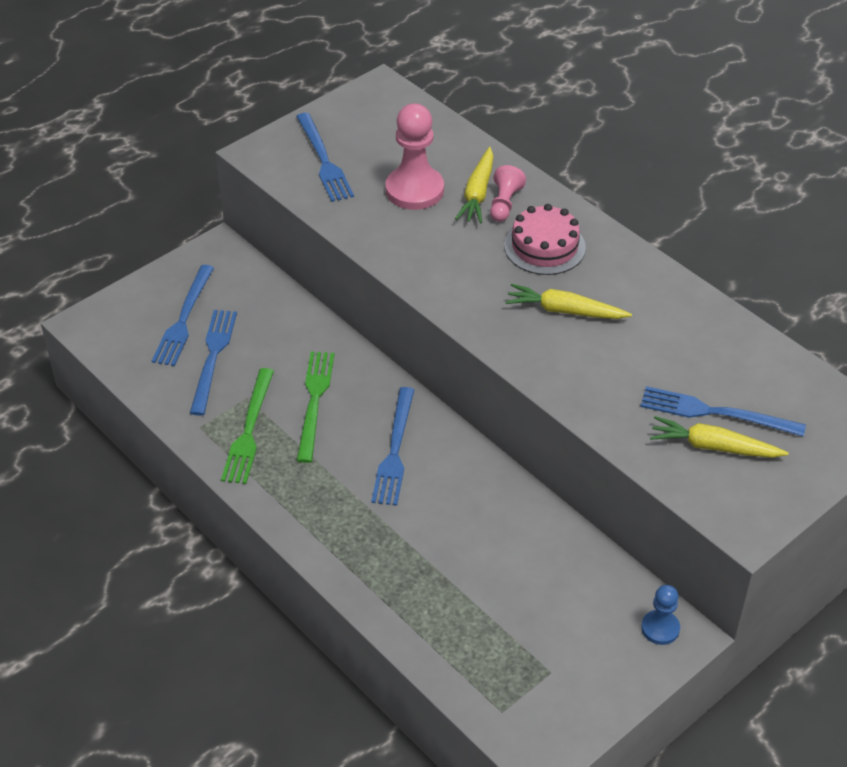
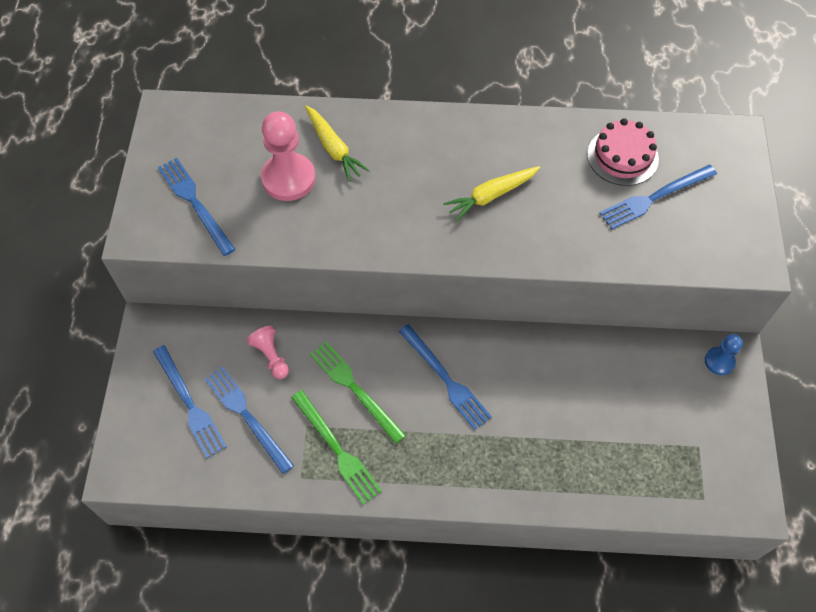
camera: 45 degrees left, 15 degrees up
blue fork [296,113,354,202] -> blue fork turned 150 degrees counterclockwise [158,158,236,256]
pink pawn [490,165,526,222] -> pink pawn moved to [247,326,289,379]
pink cake [504,204,586,275] -> pink cake moved to [587,118,659,186]
yellow carrot [650,416,789,458] -> none

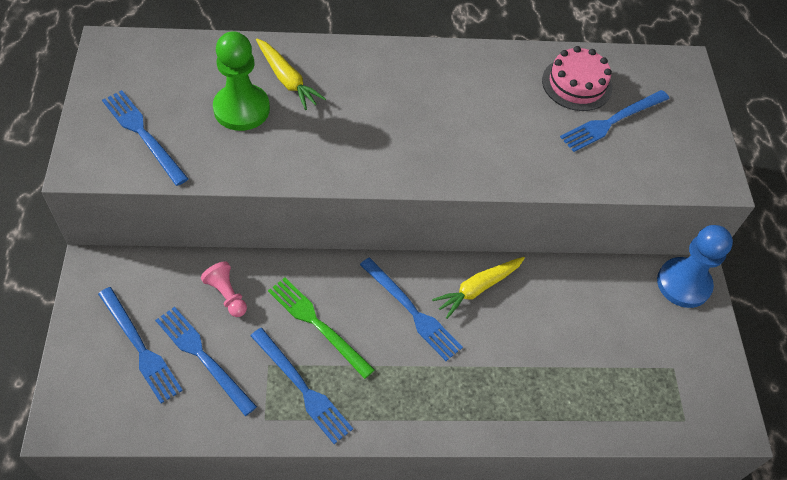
camera: 10 degrees left, 5 degrees down
pink pawn [261,111,316,201] -> green pawn [213,31,270,131]
green fork [291,390,382,505] -> blue fork [250,328,353,444]
yellow carrot [443,166,540,222] -> yellow carrot moved to [432,257,525,319]
blue pawn [705,334,743,375] -> blue pawn [657,225,733,308], size x1.82

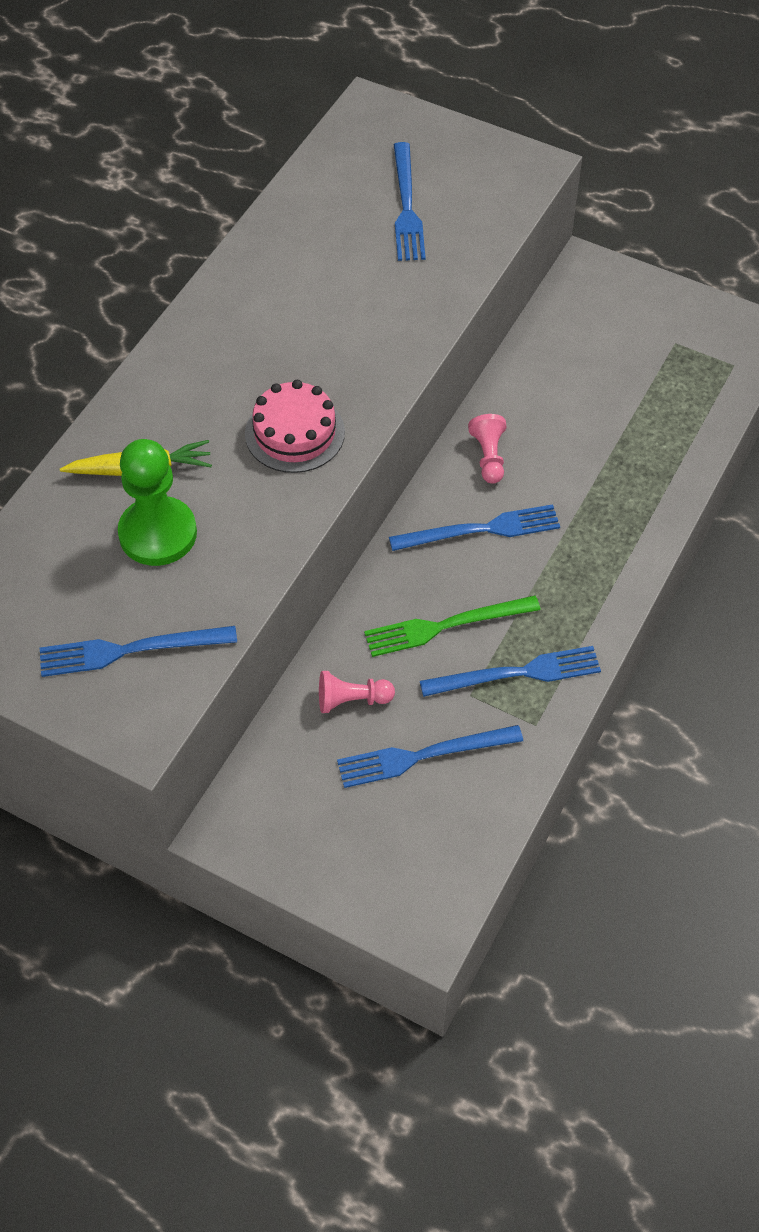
camera: 55 degrees left, 0 degrees up
blue fork [98,287,183,404] -> none
yellow carrot [432,257,525,319] -> pink pawn [468,414,507,484]
pink cake [542,46,612,111] -> pink cake moved to [245,380,345,473]
blue pawn [657,225,733,308] -> none

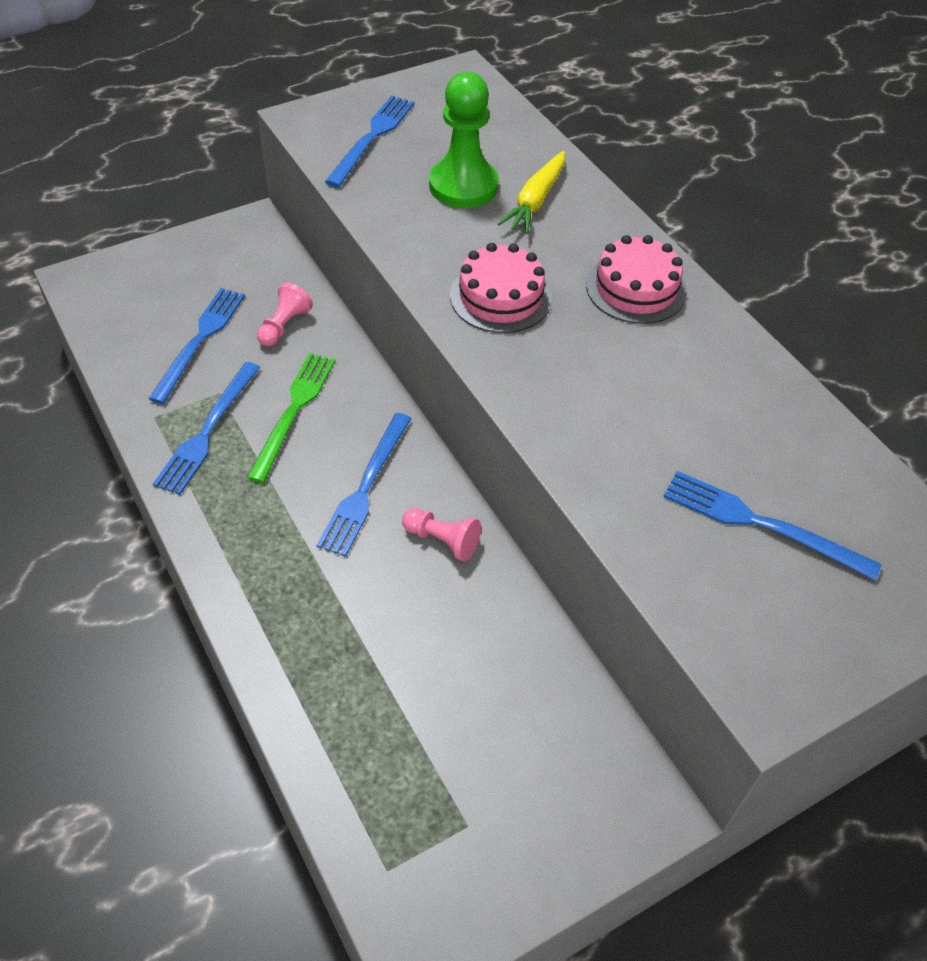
camera: 120 degrees right, 5 degrees down
none -> pink cake [586,235,687,324]

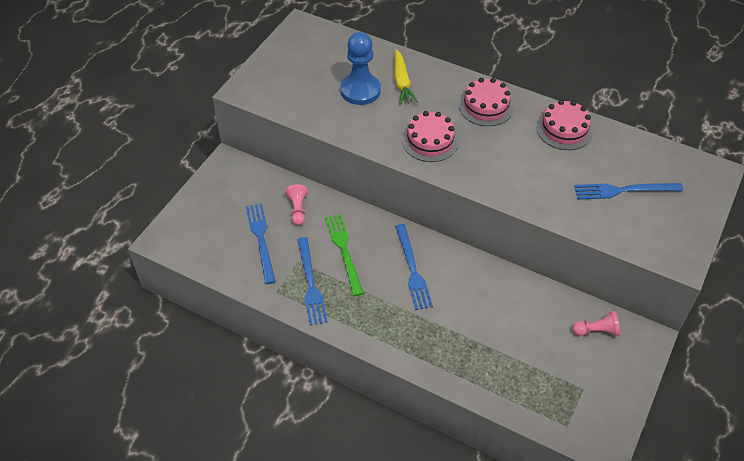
camera: 30 degrees left, 0 degrees up
blue fork [325,96,415,187] -> none
pink pawn [402,508,481,561] -> pink pawn moved to [572,311,620,336]
green pawn [429,72,499,208] -> blue pawn [340,32,381,105]
none -> pink cake [536,100,593,150]

